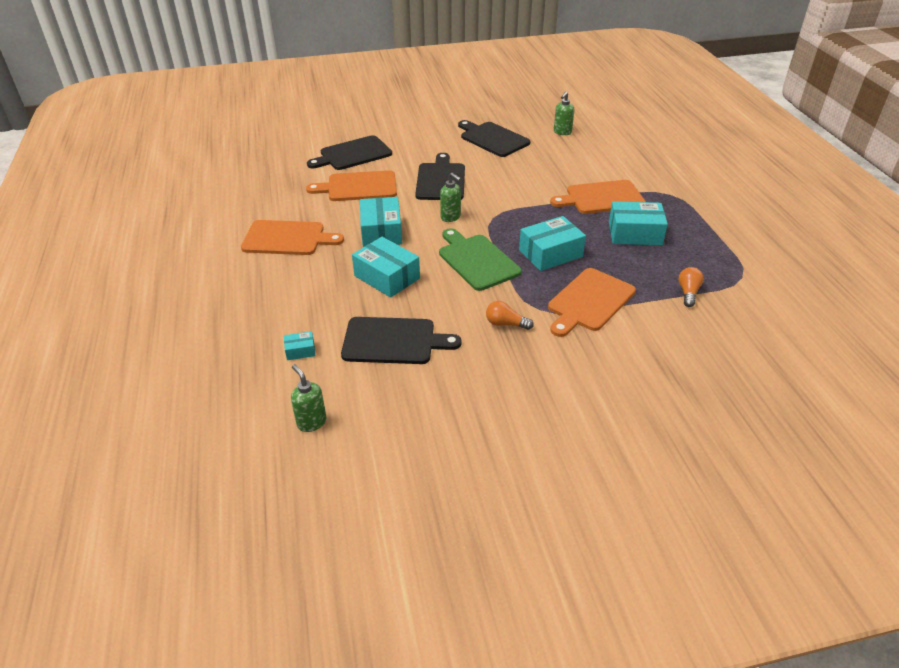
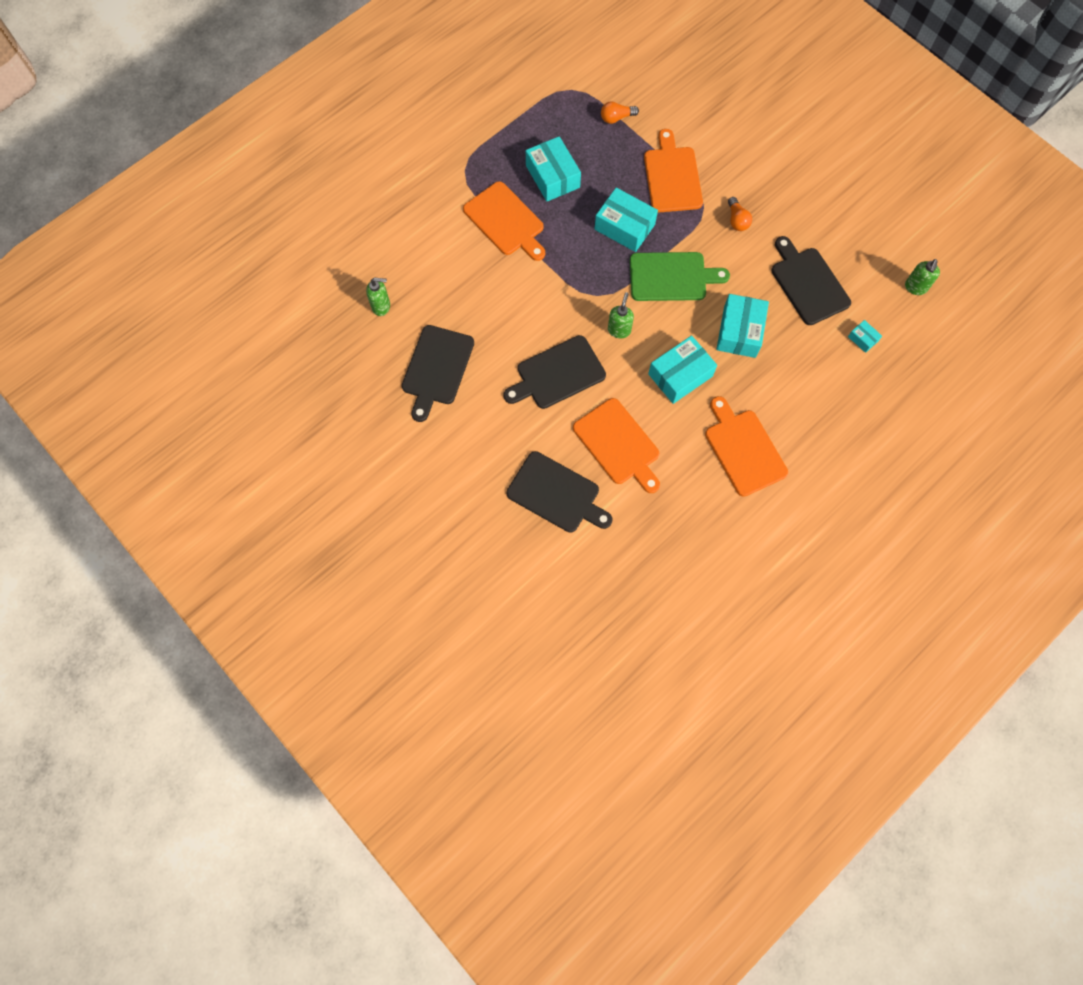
camera: 120 degrees left, 30 degrees up
green cutting board [439,228,522,291] -> green cutting board turned 120 degrees counterclockwise [630,252,730,301]
orange cutting board [548,268,636,337] -> orange cutting board turned 105 degrees counterclockwise [644,129,703,212]

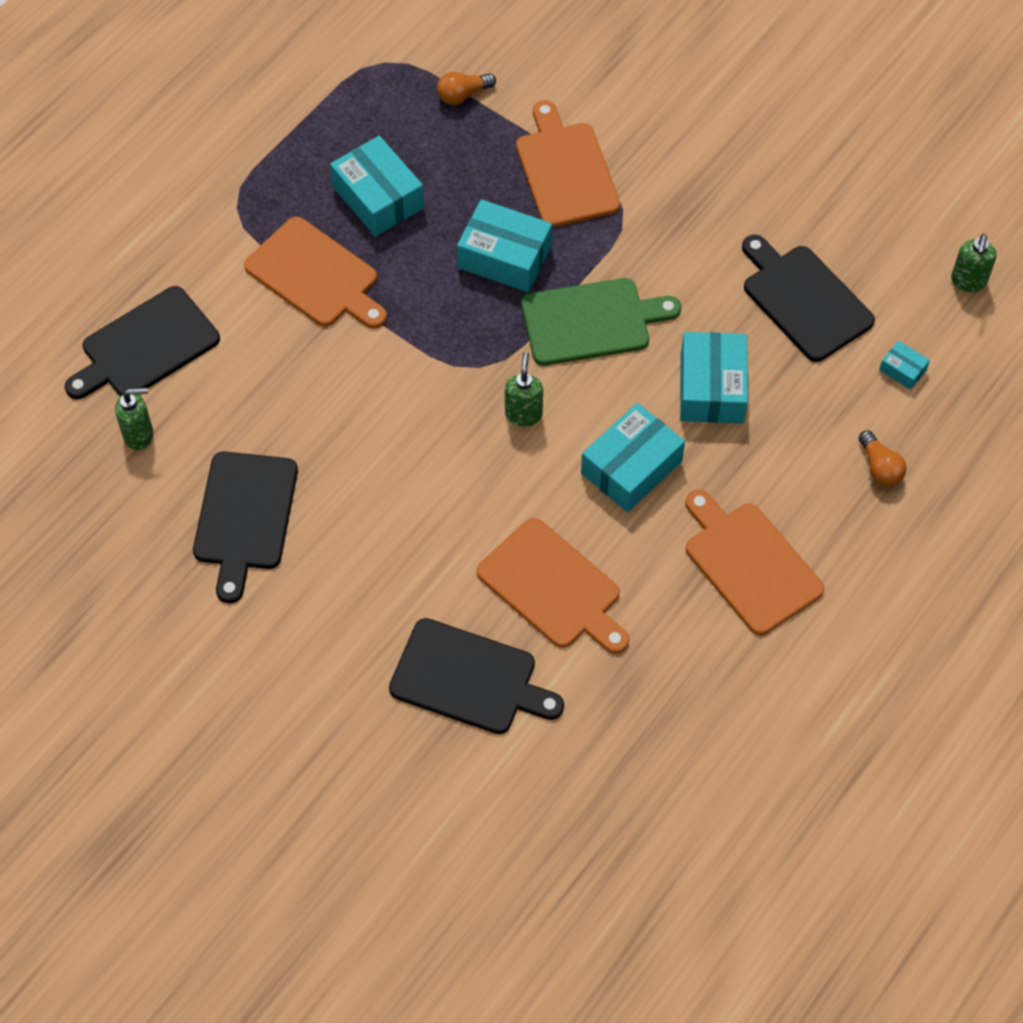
camera: 10 degrees left, 10 degrees down
black cutting board [503,335,606,409] -> black cutting board moved to [65,286,220,399]
orange light bulb [728,197,752,231] -> orange light bulb moved to [859,430,907,487]

